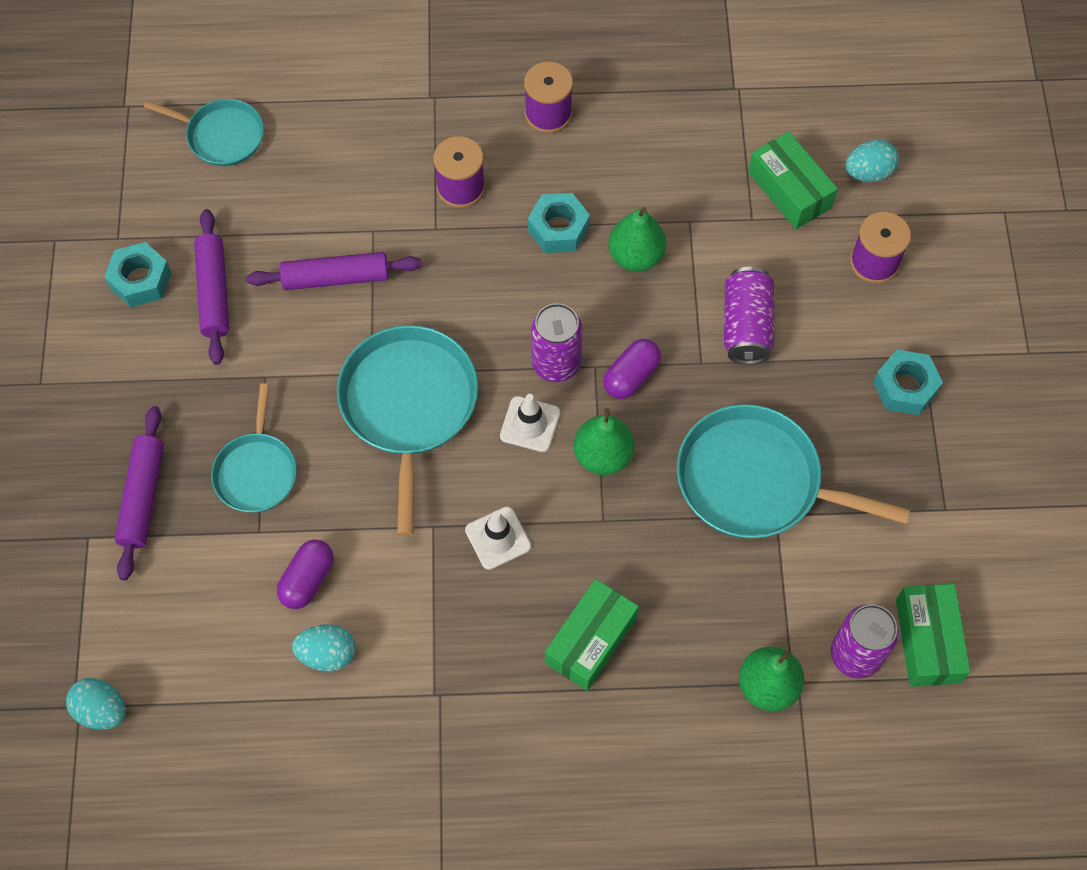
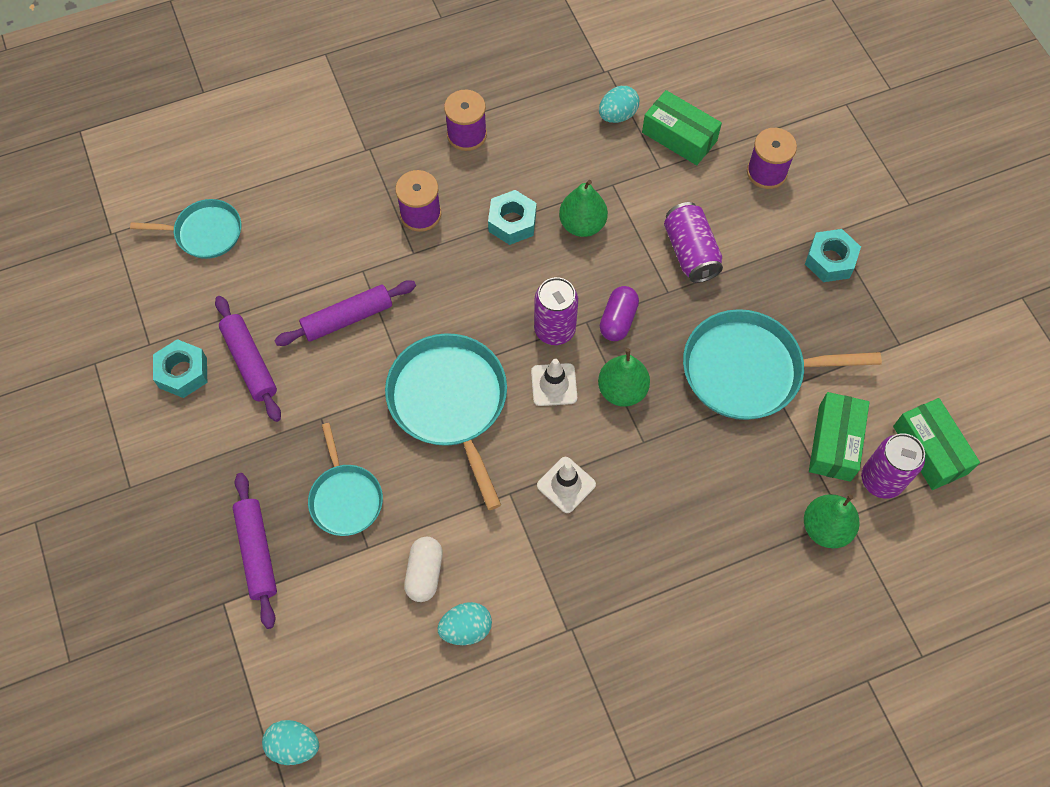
camera: 20 degrees left, 0 degrees up
purple capsule [277,539,334,609] -> white capsule [404,537,443,602]
green box [545,579,639,691] -> green box moved to [809,392,870,482]
turquoise egg [845,140,899,182] -> turquoise egg moved to [599,86,639,123]

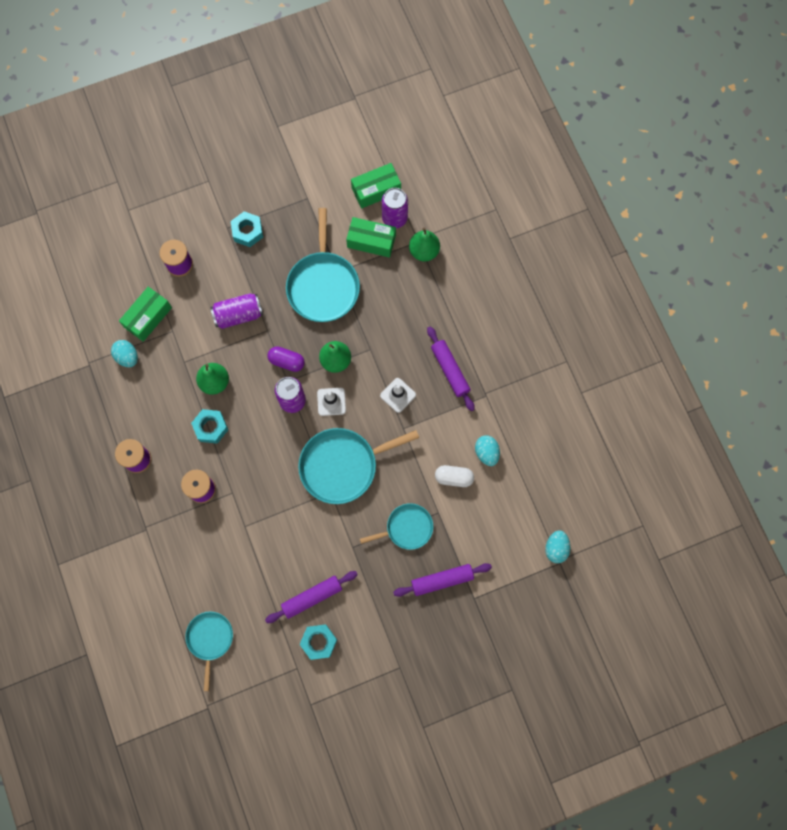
camera: 90 degrees left, 10 degrees up
purple rolling pin [274,280,416,346] -> purple rolling pin moved to [427,326,475,411]

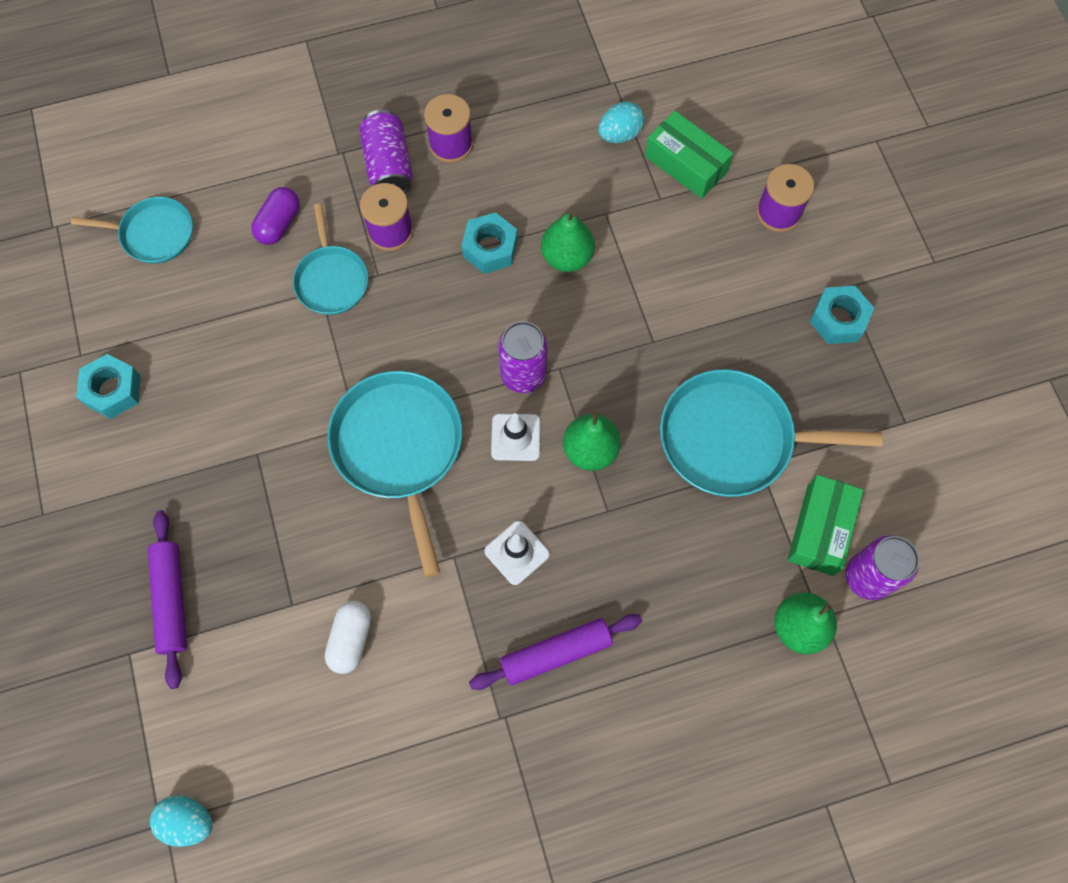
camera: 95 degrees right, 5 degrees down
purple can [210,293,263,329] -> purple can moved to [359,110,412,193]
purple rolling pin [265,571,358,623] -> none
purple capsule [267,346,305,372] -> purple capsule moved to [251,187,300,245]
green box [351,163,401,208] -> none
turquoise pan [360,503,433,550] -> turquoise pan moved to [293,204,368,315]
turquoise egg [475,435,500,466] -> none

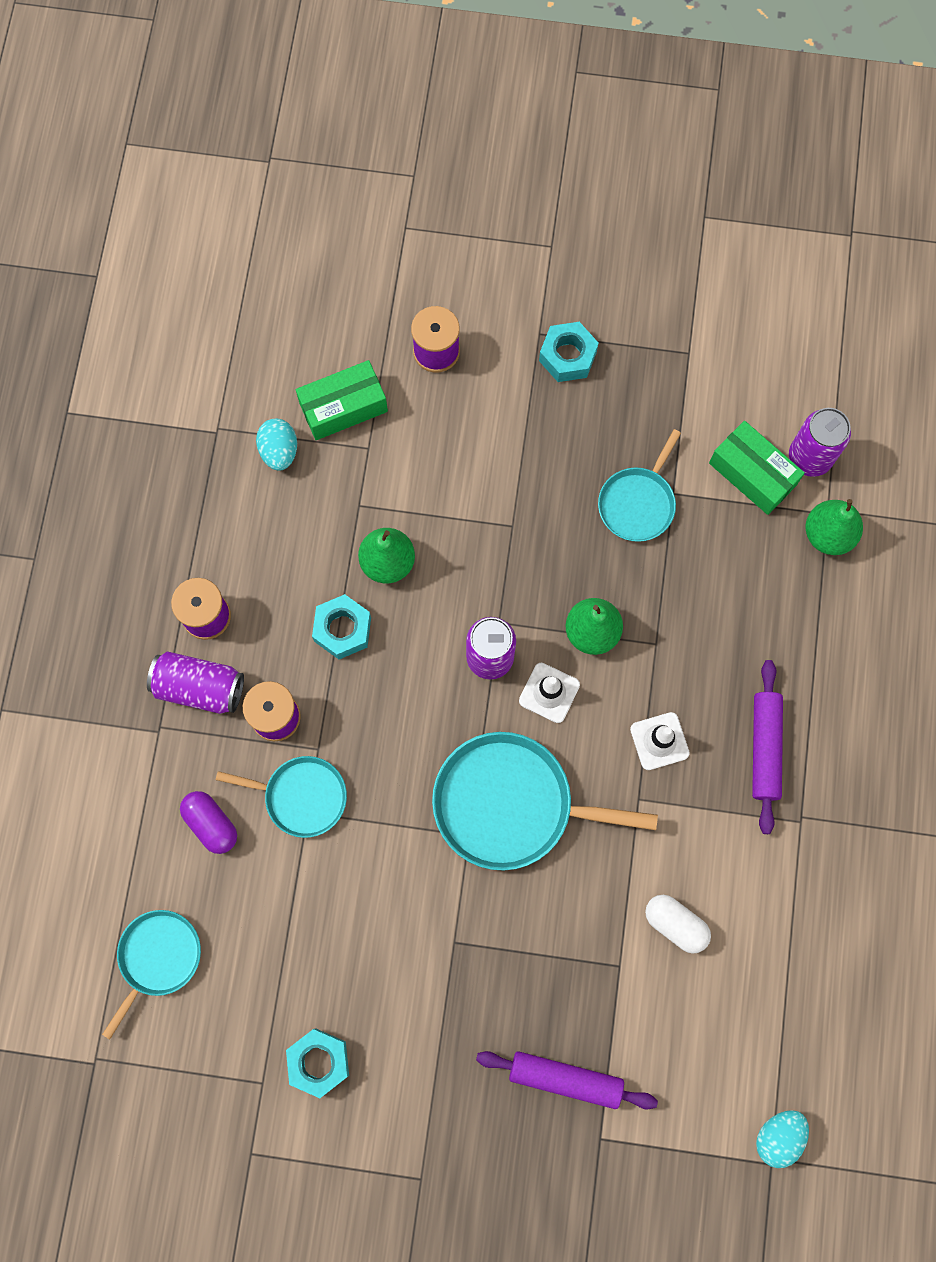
camera: 65 degrees left, 5 degrees up
turquoise pan [660,369,883,497] -> turquoise pan [598,429,681,542], size x0.59

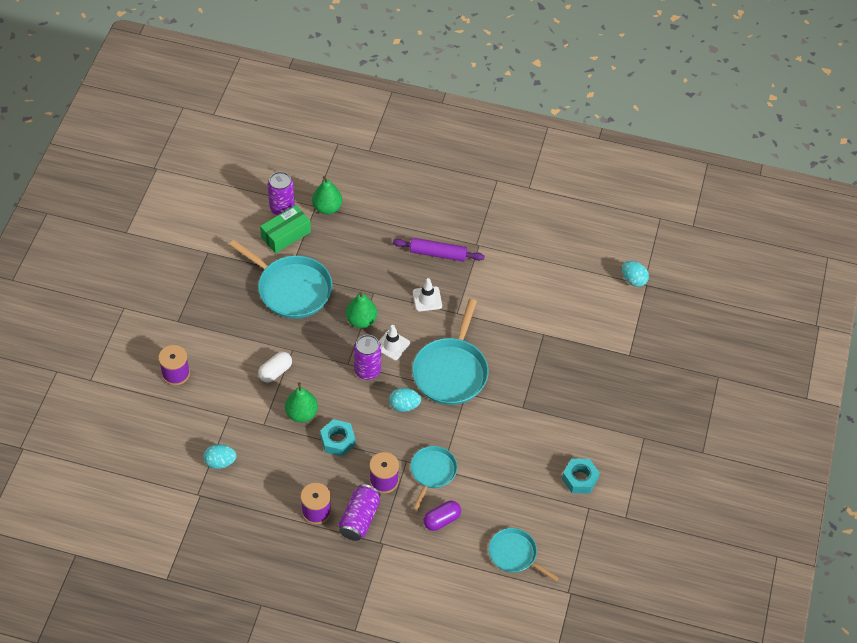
camera: 85 degrees left, 20 degrees down
green box [296,360,388,440] -> none
purple rolling pin [476,1051,658,1110] -> none
turquoise nut [539,322,599,382] -> none
turquoise pan [598,429,681,542] -> turquoise pan [229,240,332,319], size x1.69
white capsule [645,895,711,954] -> white capsule moved to [258,352,292,382]
none -> turquoise egg [389,388,421,412]

